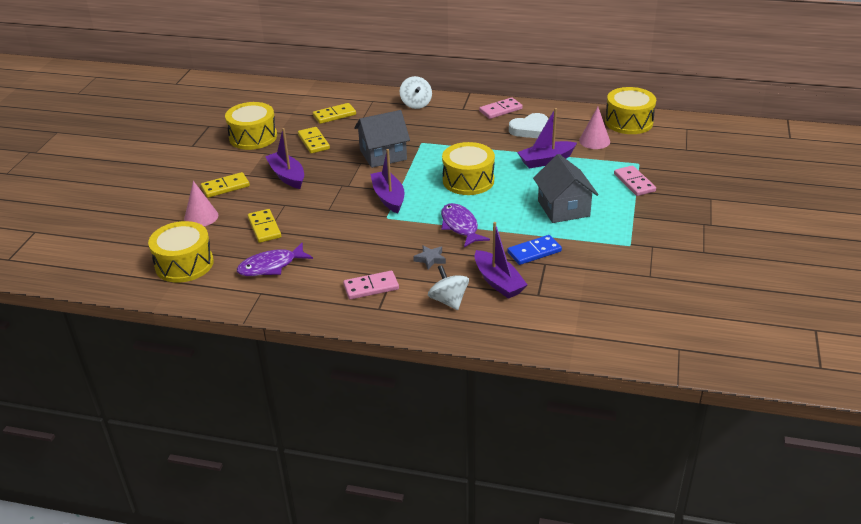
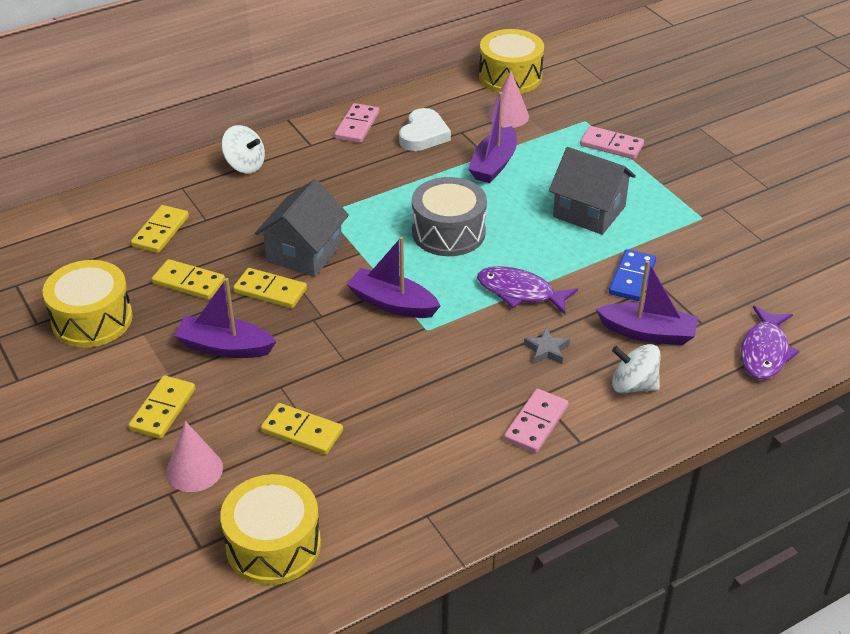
camera: 45 degrees left, 5 degrees up
purple fish [237,242,313,276] -> purple fish moved to [740,306,800,379]
yellow drum [442,142,495,195] -> grey drum [412,177,487,256]
none -> yellow domino [233,268,307,308]

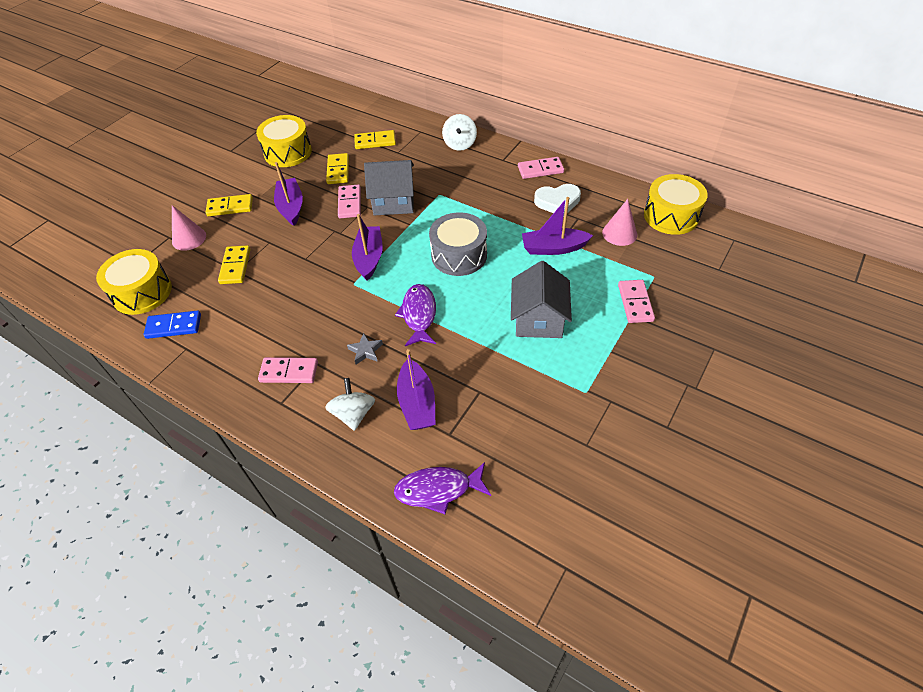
camera: 65 degrees right, 10 degrees up
yellow domino [233,268,307,308] -> pink domino [338,184,361,218]
blue domino [609,249,656,301] -> blue domino moved to [143,311,201,339]

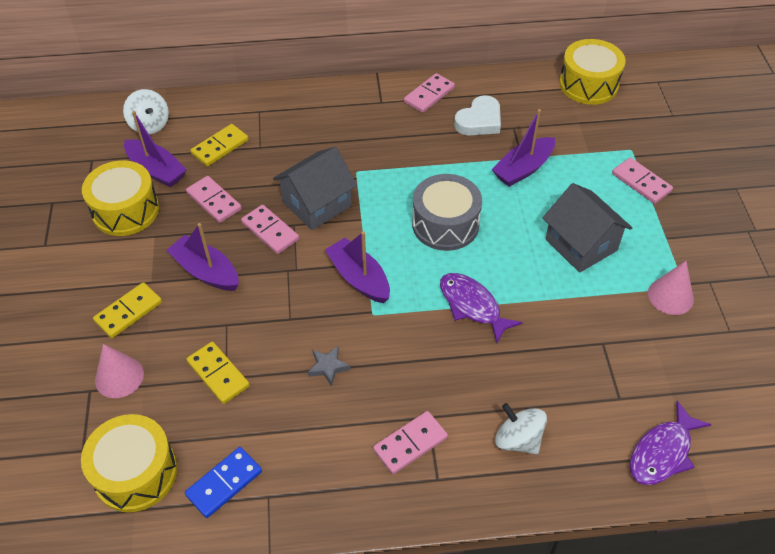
camera: 40 degrees left, 0 degrees up
yellow domino [326,153,349,184] -> pink domino [186,176,242,223]
grey star [347,333,383,364] -> grey star moved to [308,346,350,386]
purple boat [397,349,436,430] -> purple boat moved to [124,111,187,187]
white spinning top [442,114,477,151] -> white spinning top moved to [123,89,169,134]
pink cone [602,199,637,246] -> pink cone moved to [648,261,694,315]

